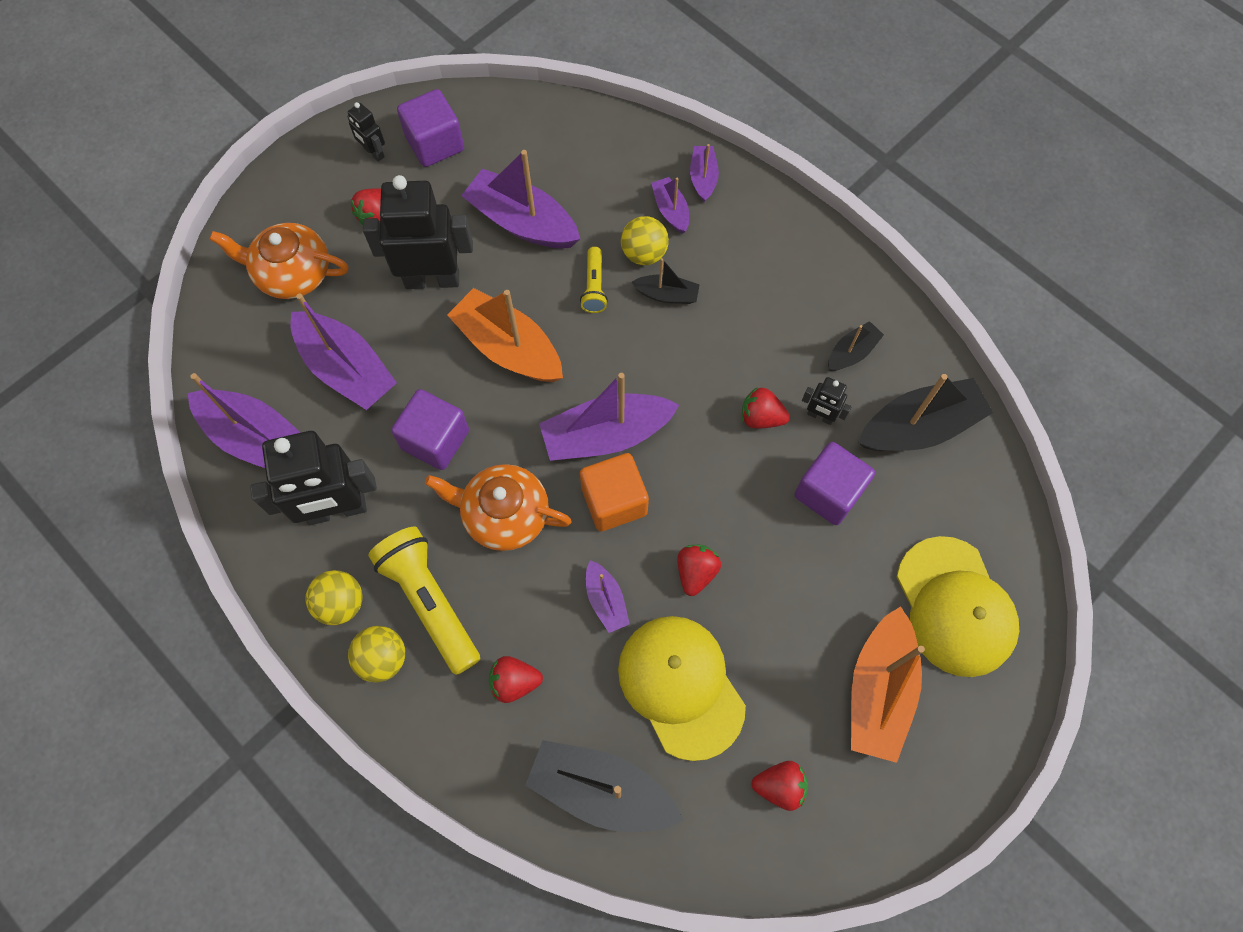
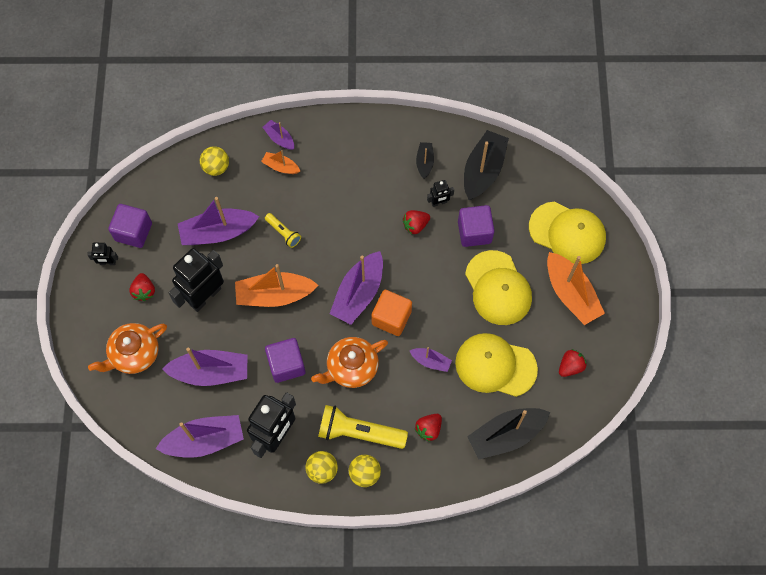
camera: 45 degrees left, 0 degrees up
yellow ball [621,216,669,265] -> yellow ball moved to [200,146,229,176]
black boat [631,258,700,304] -> none
purple boat [651,177,689,234] -> orange boat [261,150,300,174]
red strawberry [677,545,721,596] -> none
none -> yellow cap [465,250,532,325]

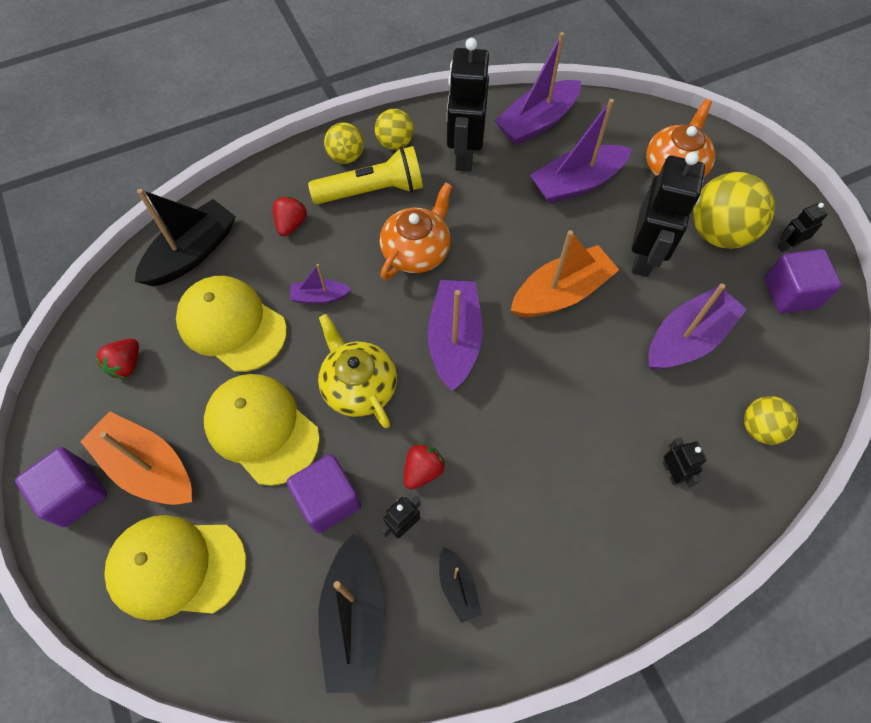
camera: 155 degrees right, 5 degrees down
red strawberry [129,273,155,301] -> yellow ball [693,172,775,249]
orange boat [261,150,300,174] -> black robot [663,437,707,488]
purple boat [263,120,294,150] -> none
yellow flashlight [265,213,301,248] -> none
purple cube [265,338,305,383] -> purple cube moved to [15,447,107,527]
orange cube [371,290,412,336] -> none
yellow cap [455,333,538,397] -> yellow cap turned 135 degrees counterclockwise [176,276,287,372]
none -> yellow teapot [318,314,397,428]

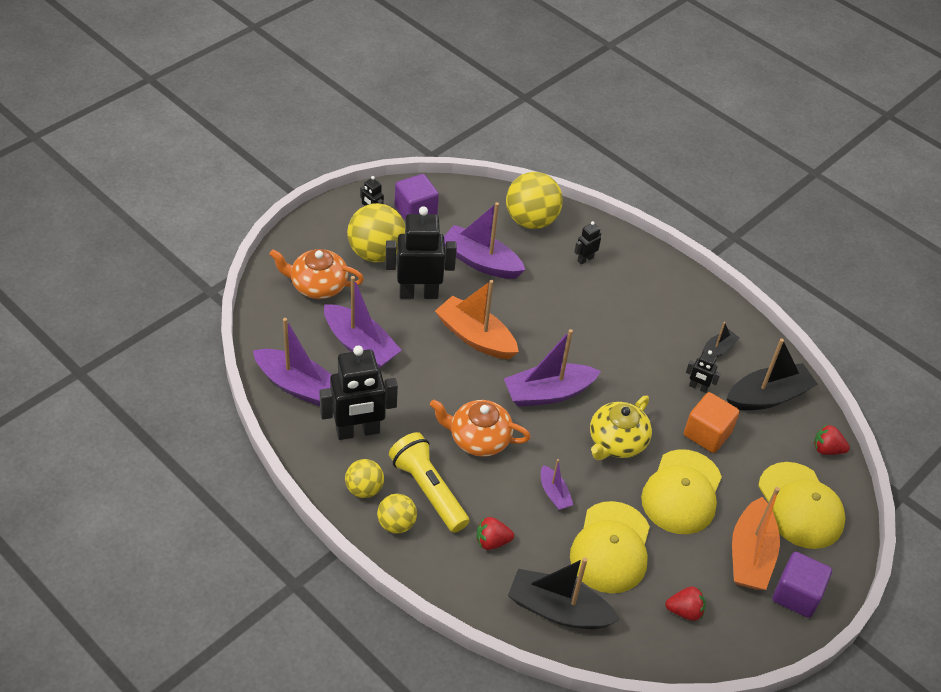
camera: 115 degrees left, 15 degrees down
purple cube [286,454,361,533] -> orange cube [684,392,740,453]
red strawberry [404,443,445,490] -> red strawberry moved to [814,425,850,455]
yellow ball [744,396,798,445] -> yellow ball [506,172,563,229], size x1.75

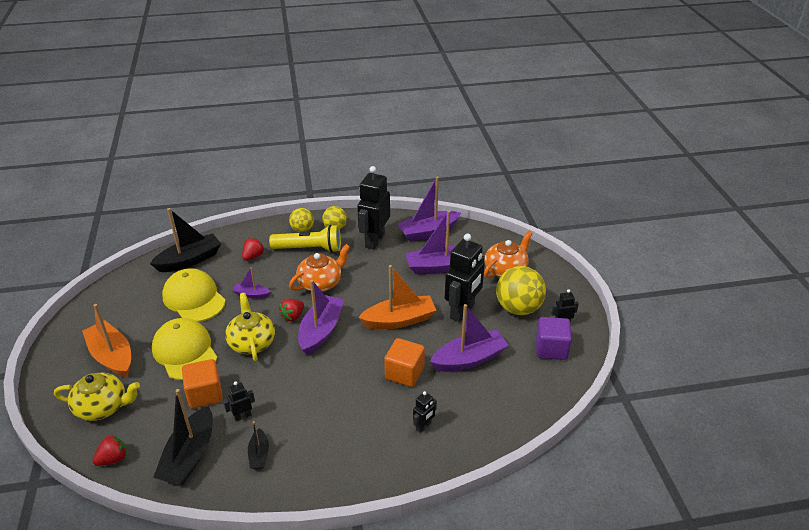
camera: 130 degrees right, 10 degrees down
yellow ball [506,172,563,229] -> none
black robot [574,221,601,265] -> black robot turned 45 degrees clockwise [413,391,437,433]
red strawberry [665,587,706,621] -> red strawberry moved to [279,299,304,321]
yellow cap [758,462,846,549] -> yellow teapot [54,373,140,421]
purple cube [773,552,832,618] -> none
none -> orange cube [384,338,425,387]

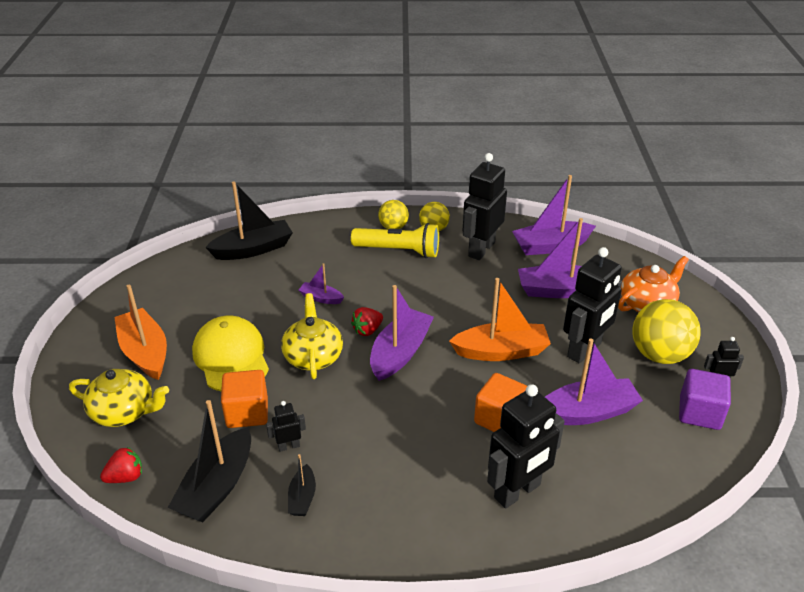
camera: 10 degrees right, 0 degrees up
yellow cap [162,268,226,322] -> none
red strawberry [242,238,265,261] -> none
orange teapot [289,244,350,292] -> none
black robot [413,391,437,433] -> black robot [487,384,565,509], size x2.18

